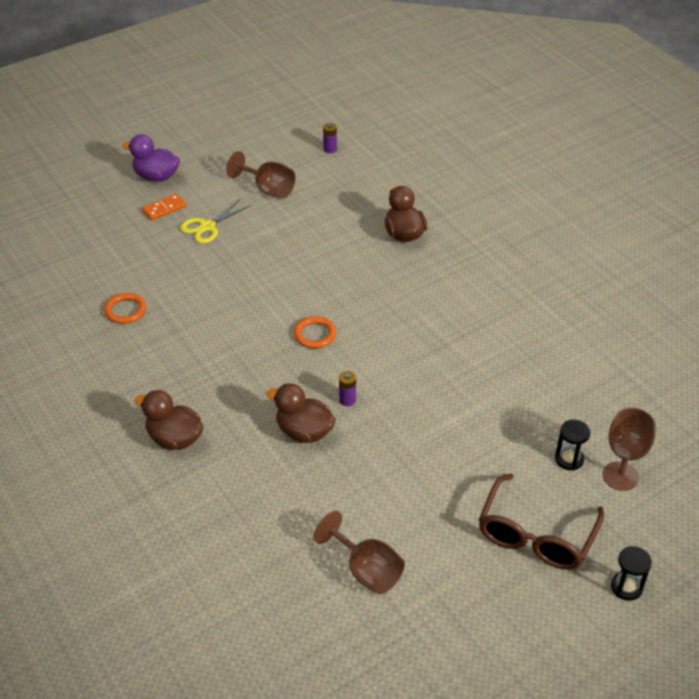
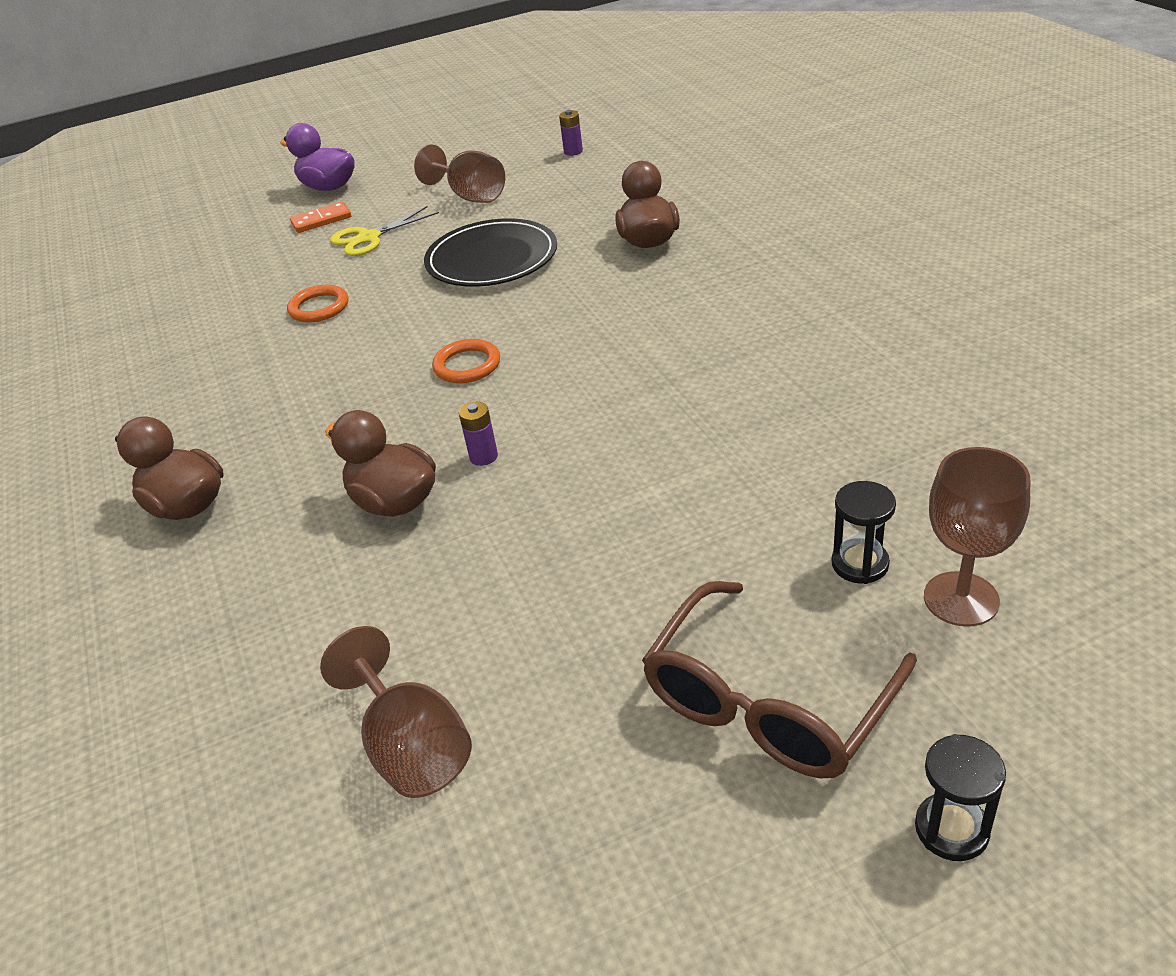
camera: 15 degrees right, 5 degrees down
orange ring [104,293,146,324] -> orange ring moved to [287,285,348,323]
none -> black plate [424,218,557,287]

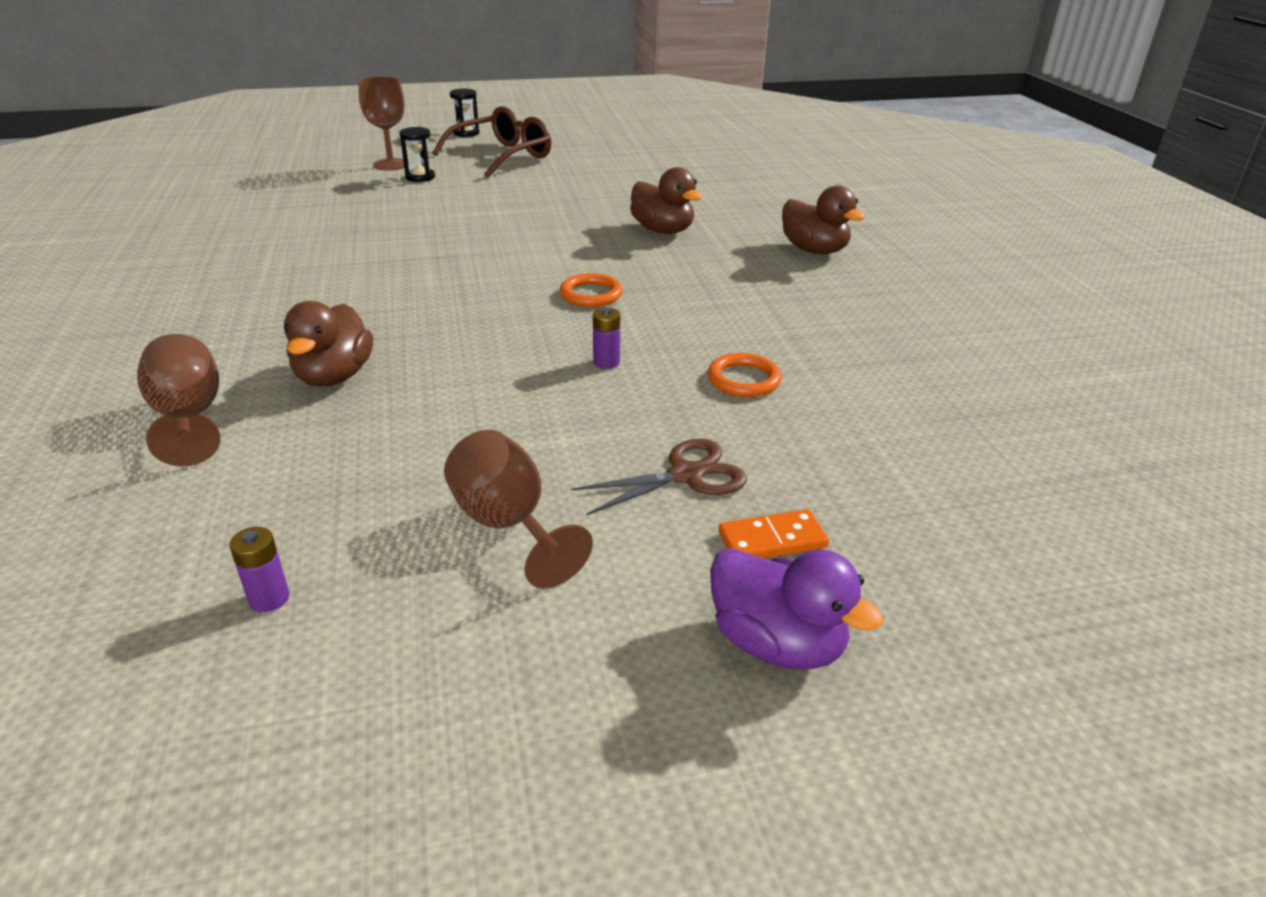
camera: 175 degrees left, 5 degrees down
brown goblet [320,626,472,798] -> brown goblet moved to [137,334,220,466]
yellow scissors [330,206,439,256] -> brown scissors [571,439,747,515]
black plate [424,218,557,287] -> none
purple battery [459,402,498,466] -> purple battery moved to [593,307,620,369]

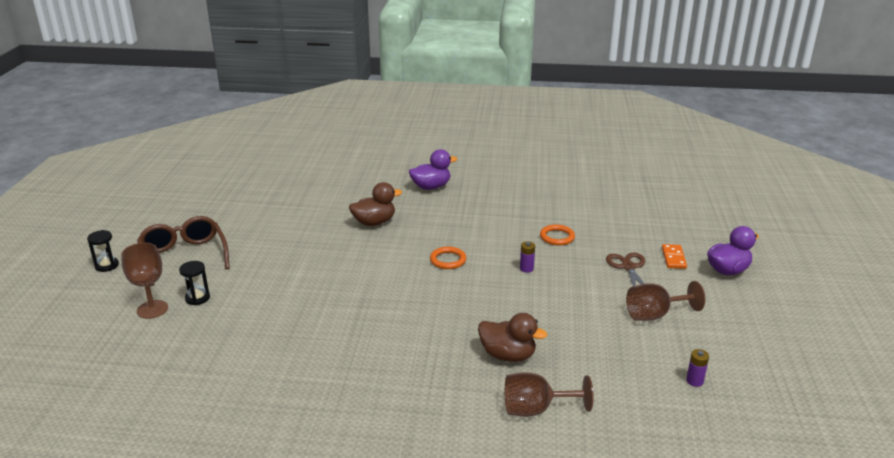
camera: 70 degrees left, 5 degrees down
brown duck [782,185,865,254] -> purple duck [409,149,457,190]

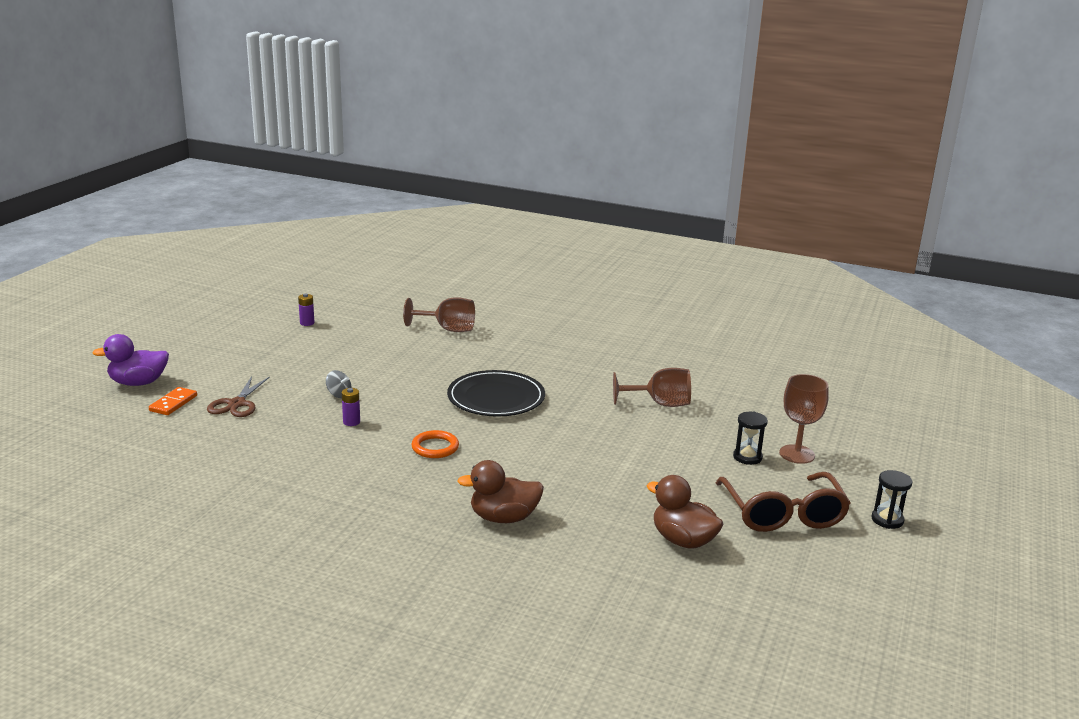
camera: 165 degrees left, 5 degrees down
purple duck [409,149,457,190] -> none
brown duck [478,313,547,362] -> brown duck moved to [647,475,723,549]
orange ring [540,224,575,245] -> none
brown goblet [626,281,705,321] -> brown goblet moved to [613,368,691,407]
none -> grey spinning top [326,370,351,398]
none -> black plate [447,370,545,416]

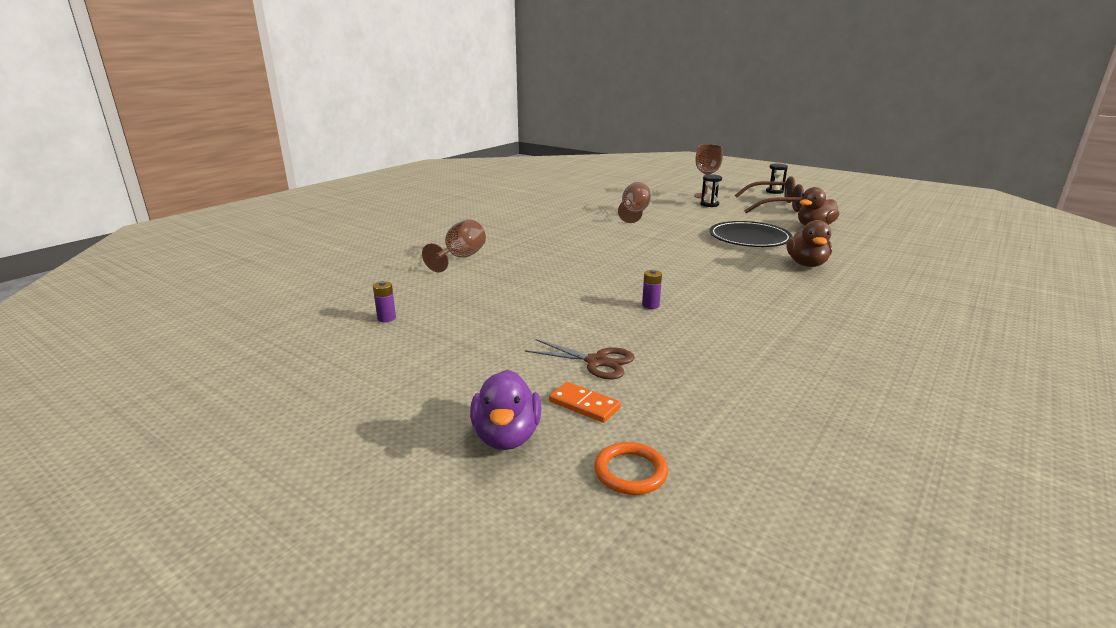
camera: 75 degrees left, 0 degrees up
grey spinning top [326,370,351,398] -> none
orange ring [411,430,459,458] -> orange ring moved to [594,442,668,495]
black plate [447,370,545,416] -> black plate moved to [709,221,793,247]

